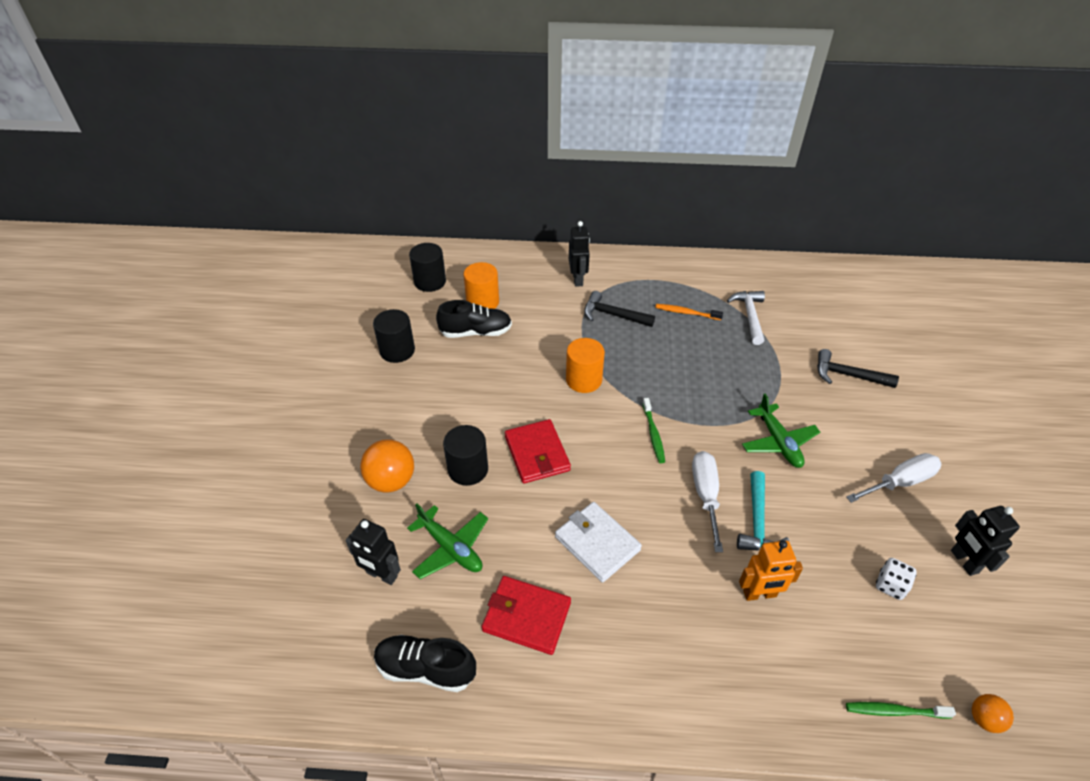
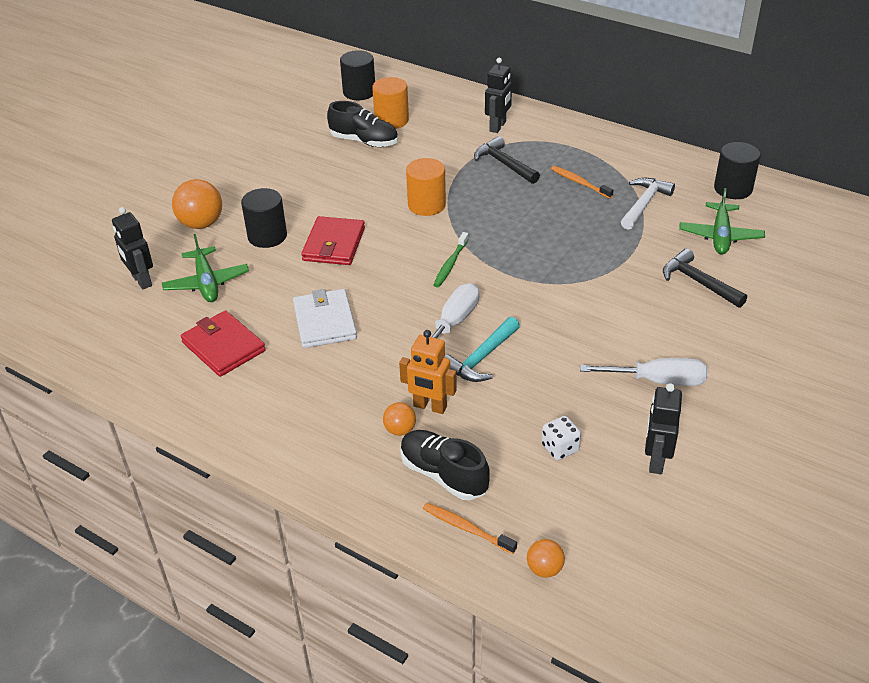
camera: 30 degrees right, 5 degrees down
black cylinder [373,309,415,363] -> black cylinder moved to [714,142,761,199]
black shoe [374,635,476,692] -> black shoe moved to [400,430,490,500]
green plane [742,394,820,468] -> green plane moved to [679,188,765,254]
green toothbrush [846,702,956,719] -> orange toothbrush [423,503,517,554]
none -> orange ball [383,402,416,436]

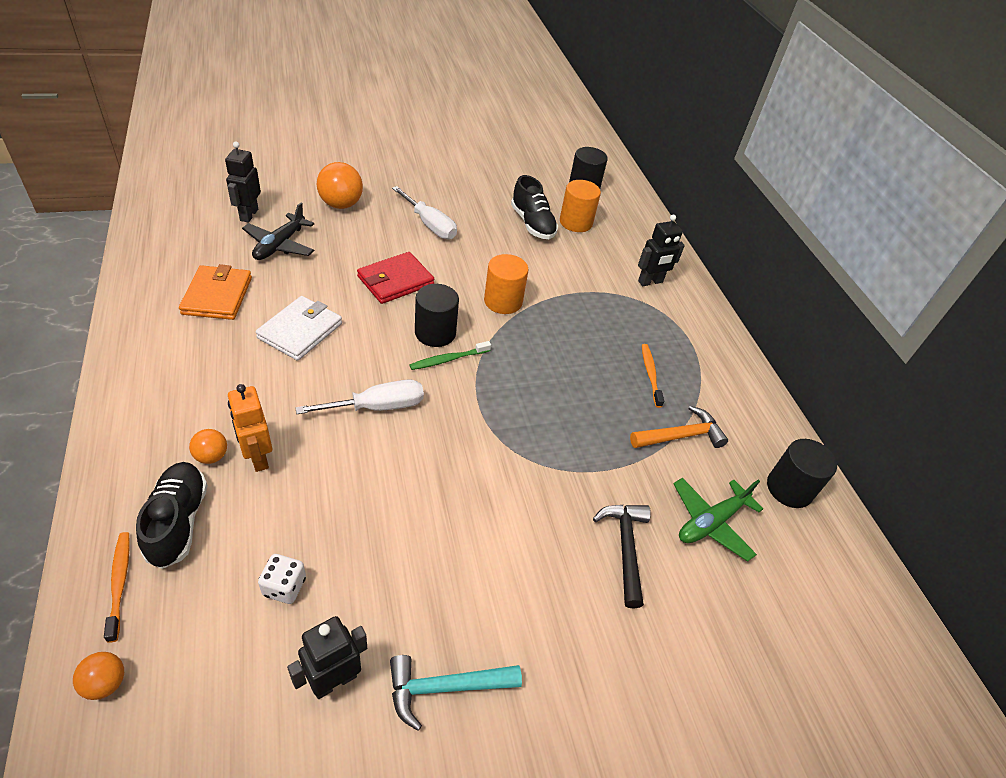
camera: 35 degrees right, 5 degrees up
green plane [162,234,249,302] -> black plane [242,203,314,260]
red wallet [181,310,266,377] -> orange wallet [179,264,252,320]
black cylinder [241,188,287,248] -> black cylinder moved to [415,284,459,347]
turquoise hammer [444,317,520,382] -> turquoise hammer moved to [390,655,522,731]
black hammer [474,136,540,184] -> none
white screwdriver [580,358,708,386] -> white screwdriver moved to [392,186,457,239]
white hammer [621,178,675,230] -> orange hammer [630,406,728,448]

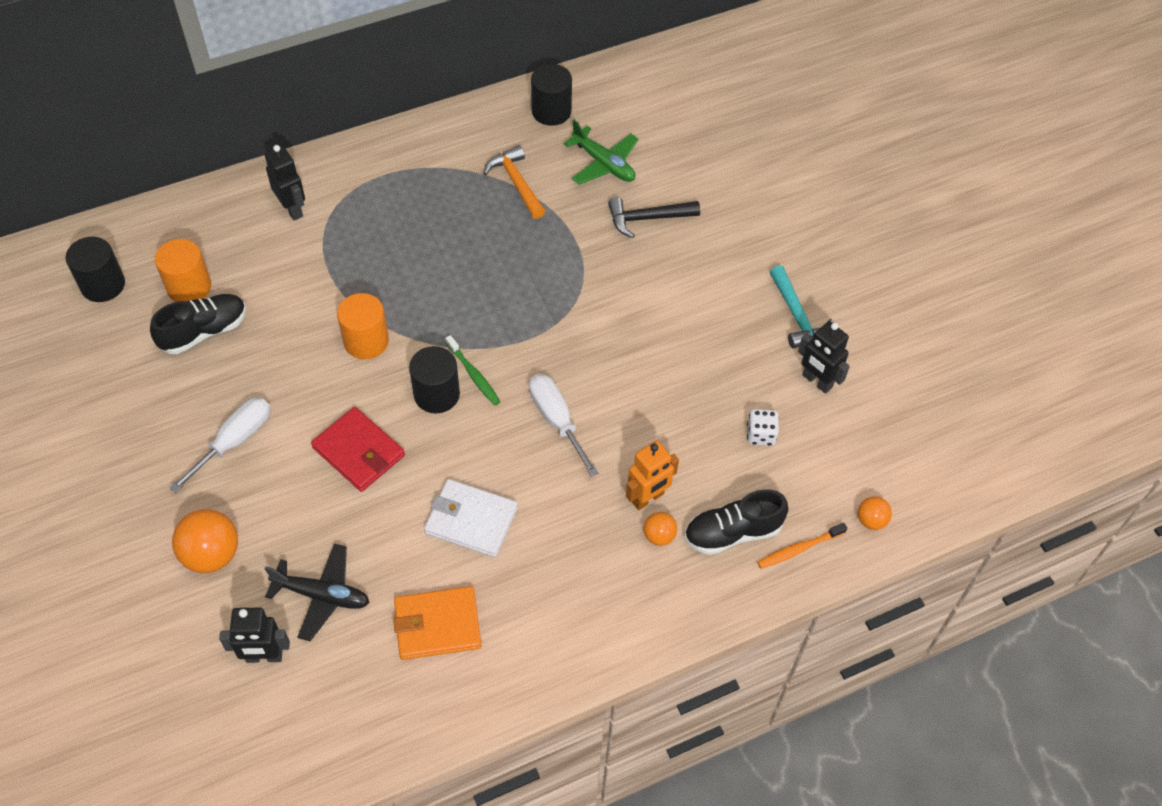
camera: 95 degrees left, 10 degrees up
orange toothbrush [642,344,664,408] -> none

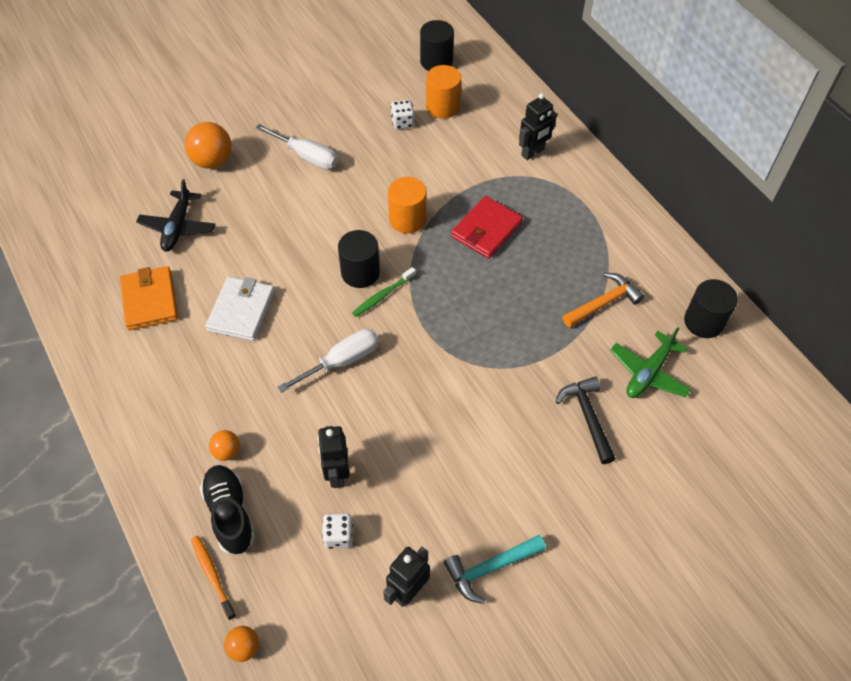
camera: 85 degrees right, 0 degrees up
black shoe [150,294,246,354] -> white dice [391,100,415,129]
black robot [219,608,290,663] -> black robot moved to [318,426,349,488]
red wallet [311,407,405,492] -> red wallet moved to [451,196,523,259]
orange robot [626,441,679,510] -> none

